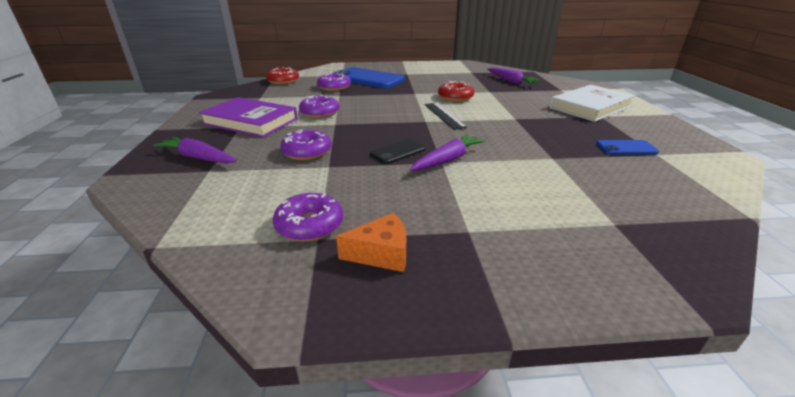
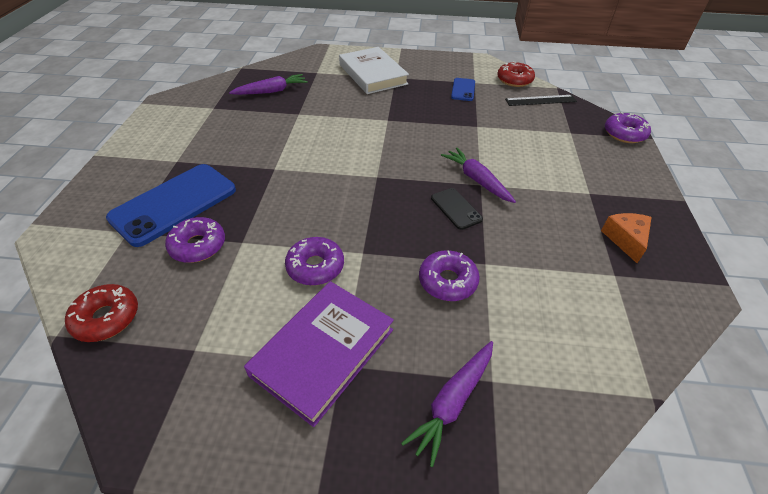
camera: 80 degrees left, 15 degrees up
purple donut [273,193,343,242] -> purple donut moved to [605,112,651,143]
black ruler [425,103,467,130] -> black ruler moved to [505,95,577,106]
red donut [438,81,474,102] -> red donut moved to [497,62,535,87]

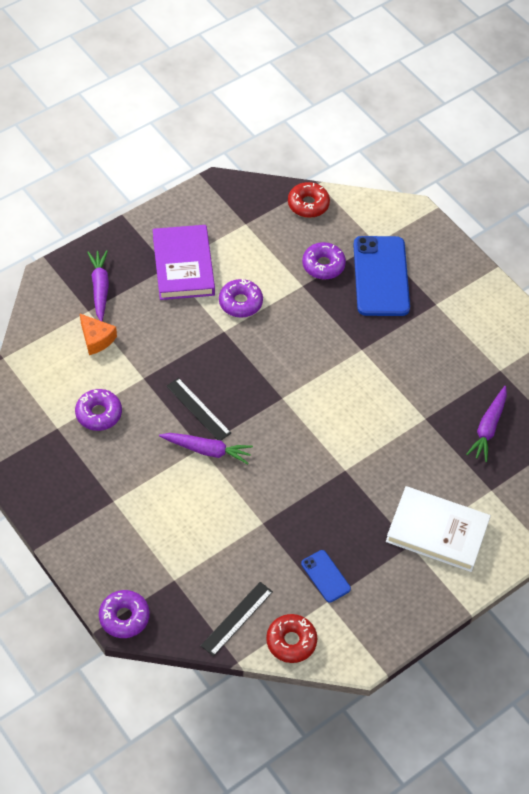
camera: 135 degrees right, 10 degrees up
purple donut [419,250,480,301] -> purple donut moved to [75,389,122,431]
black phone [431,188,483,230] -> black ruler [167,378,231,440]
orange cheese [601,213,652,263] -> orange cheese moved to [80,314,117,355]

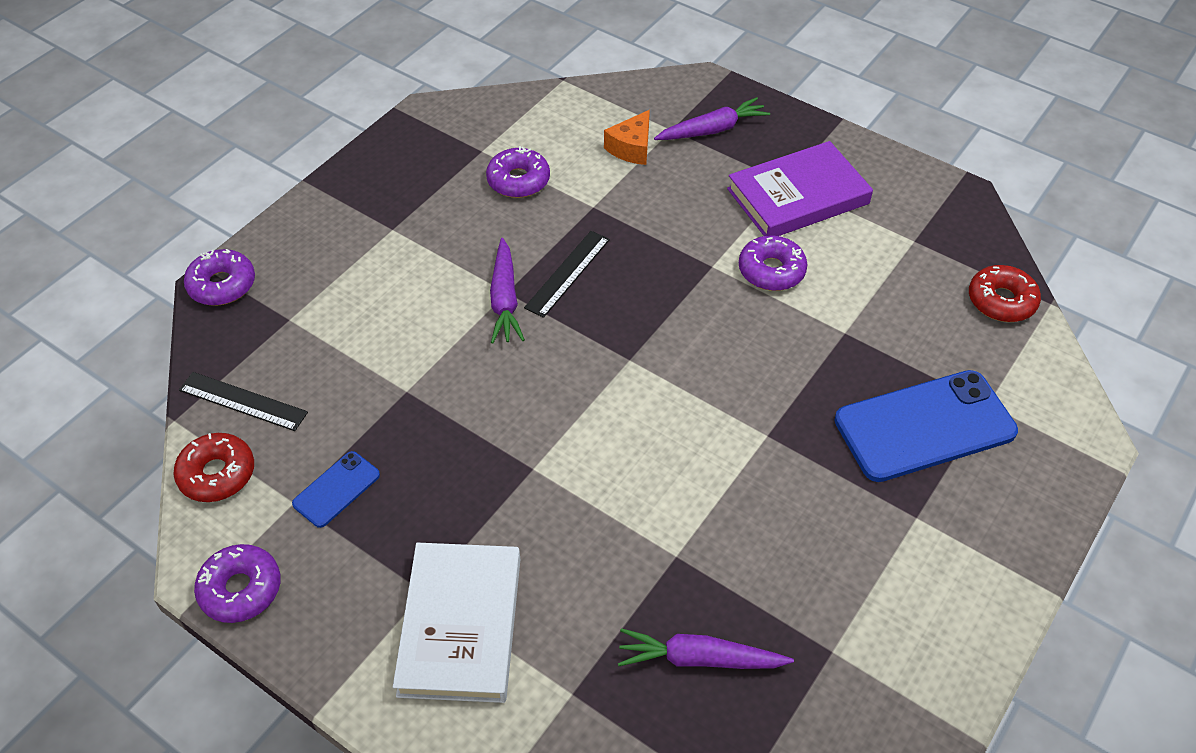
camera: 75 degrees right, 5 degrees down
purple donut [302,242,346,279] -> purple donut moved to [194,544,281,623]

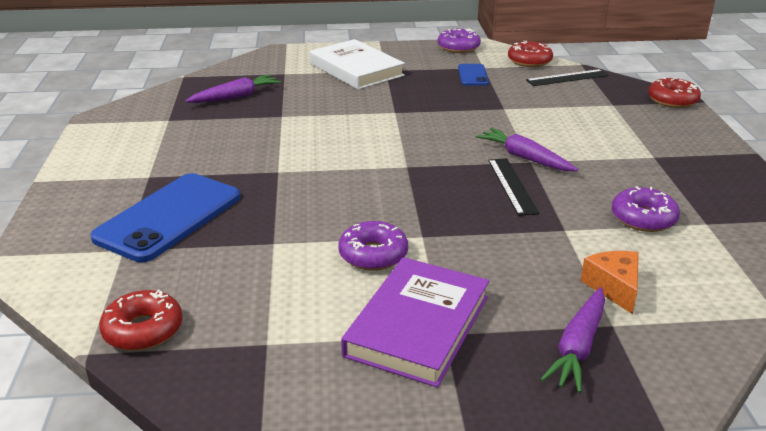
camera: 140 degrees right, 20 degrees down
purple donut [184,249,255,306] -> red donut [648,77,701,108]

